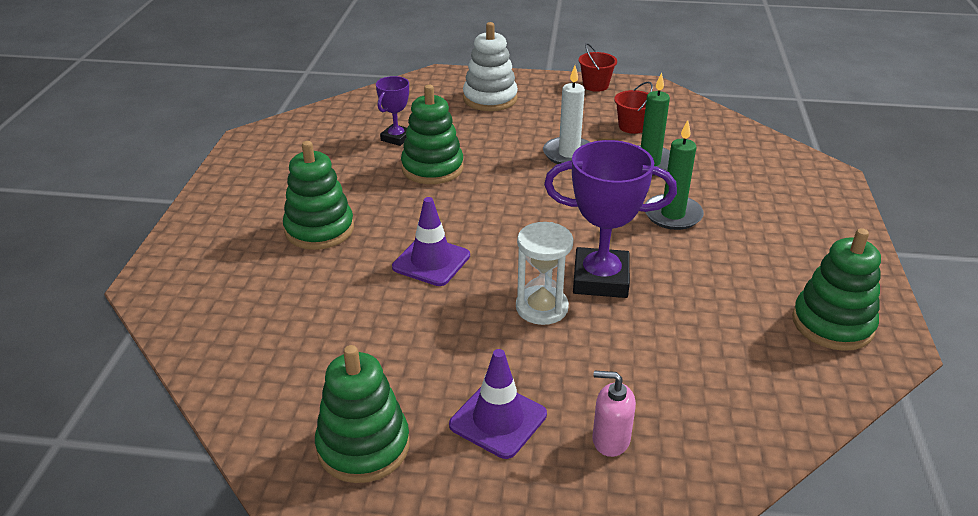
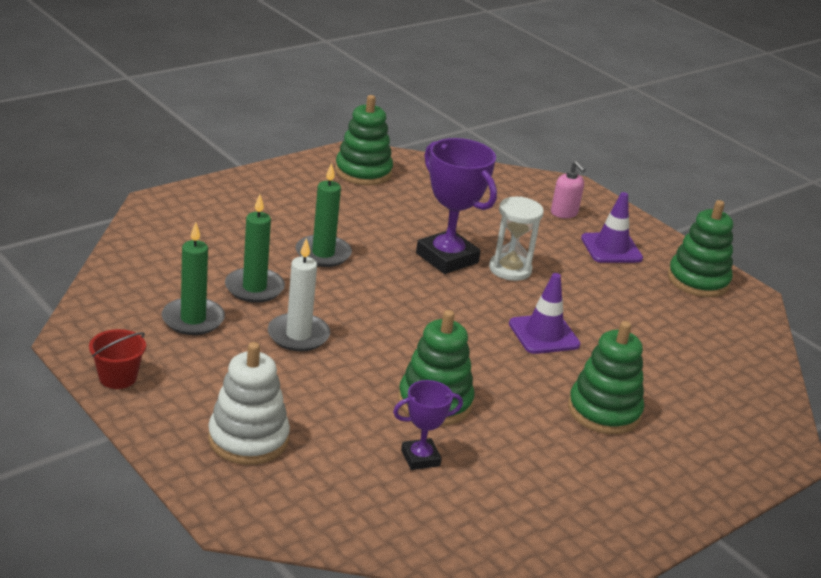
camera: 140 degrees left, 5 degrees down
red bucket [615,82,653,134] -> green candle [162,222,225,335]

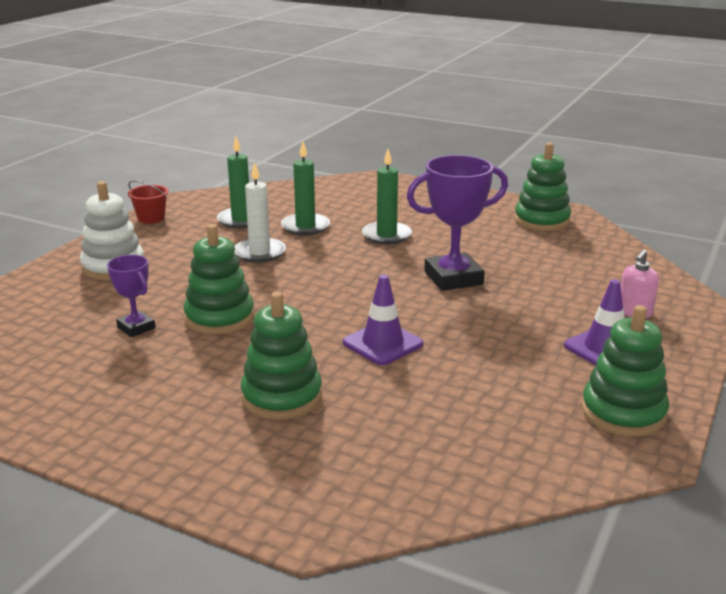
camera: 70 degrees right, 5 degrees down
purple trophy [416,138,497,274] -> purple trophy turned 45 degrees clockwise [407,155,508,291]
white hourglass [489,196,544,281] -> none

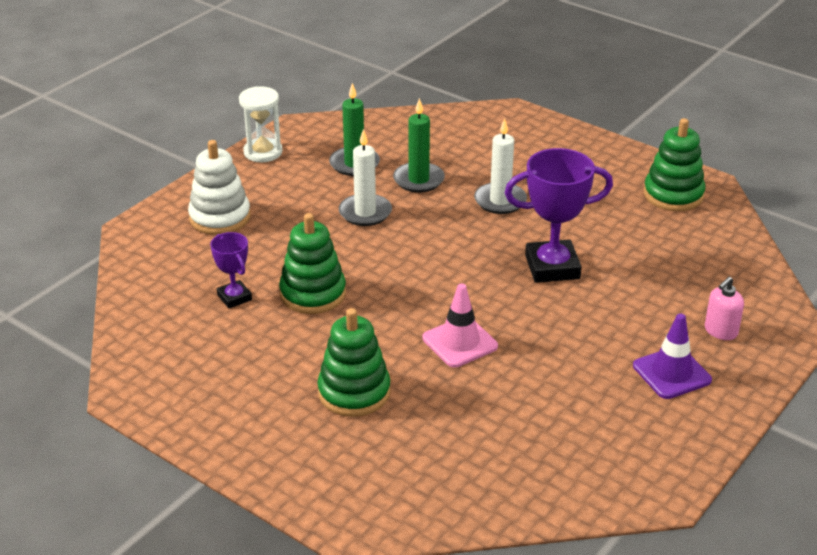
camera: 10 degrees right, 10 degrees up
red bucket [128,180,169,224] -> white hourglass [239,86,283,162]
purple traffic cone [343,274,423,365] -> pink traffic cone [422,284,498,368]
green candle [362,149,412,245] -> white candle [474,118,527,214]
green stacking toy [582,305,669,437] -> none

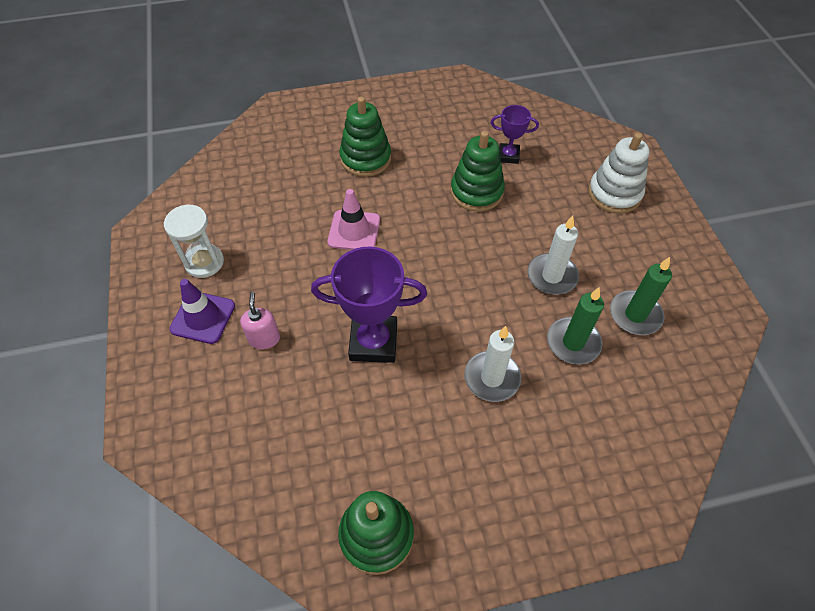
camera: 130 degrees right, 20 degrees up
white hourglass [239,86,283,162] -> white hourglass moved to [164,204,224,278]
purple trophy [505,148,613,283] -> purple trophy turned 60 degrees clockwise [311,246,427,363]
pink soap dispenser [705,277,744,340] -> pink soap dispenser moved to [240,292,280,349]

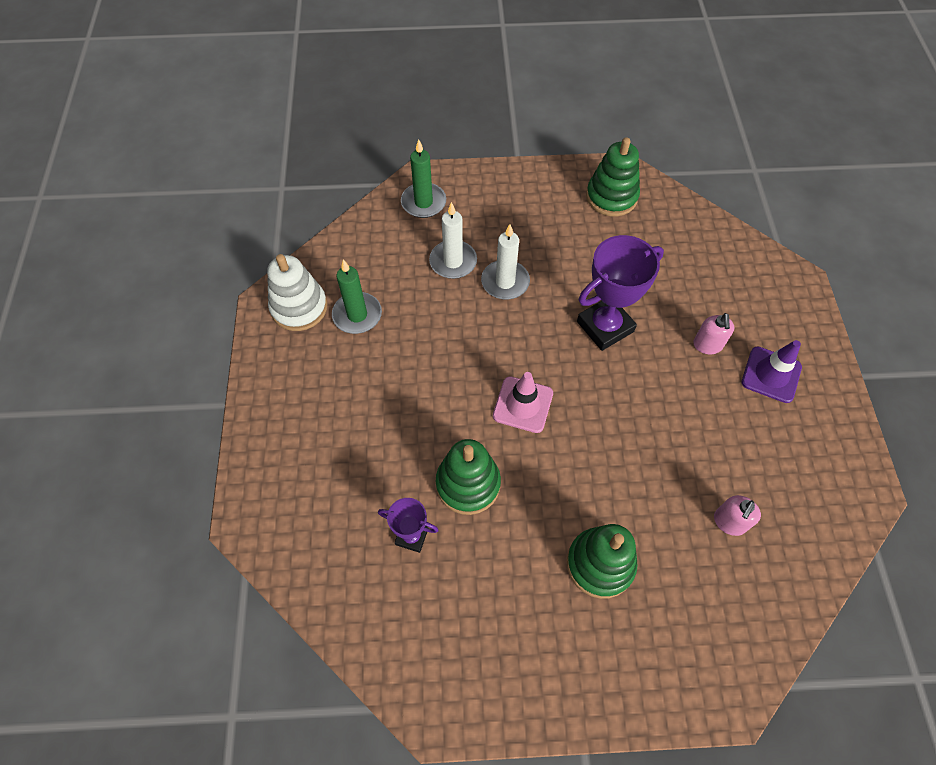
camera: 170 degrees left, 5 degrees up
white hourglass [164,204,224,278] -> none
purple trophy [311,246,427,363] -> purple trophy turned 45 degrees counterclockwise [577,235,664,351]
pink traffic cone [327,189,380,250] -> pink traffic cone moved to [493,372,553,433]
white candle [527,216,579,295] -> white candle moved to [429,202,477,279]
green candle [547,287,604,365] -> green candle moved to [401,139,446,218]
white stacking toy [588,133,649,214] -> white stacking toy moved to [267,254,327,331]
none -> pink soap dispenser [714,495,761,536]

